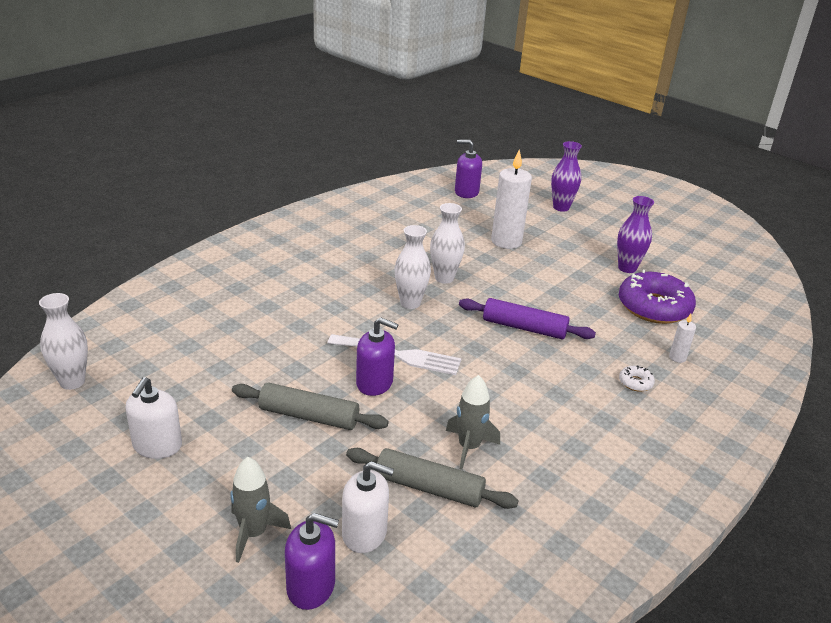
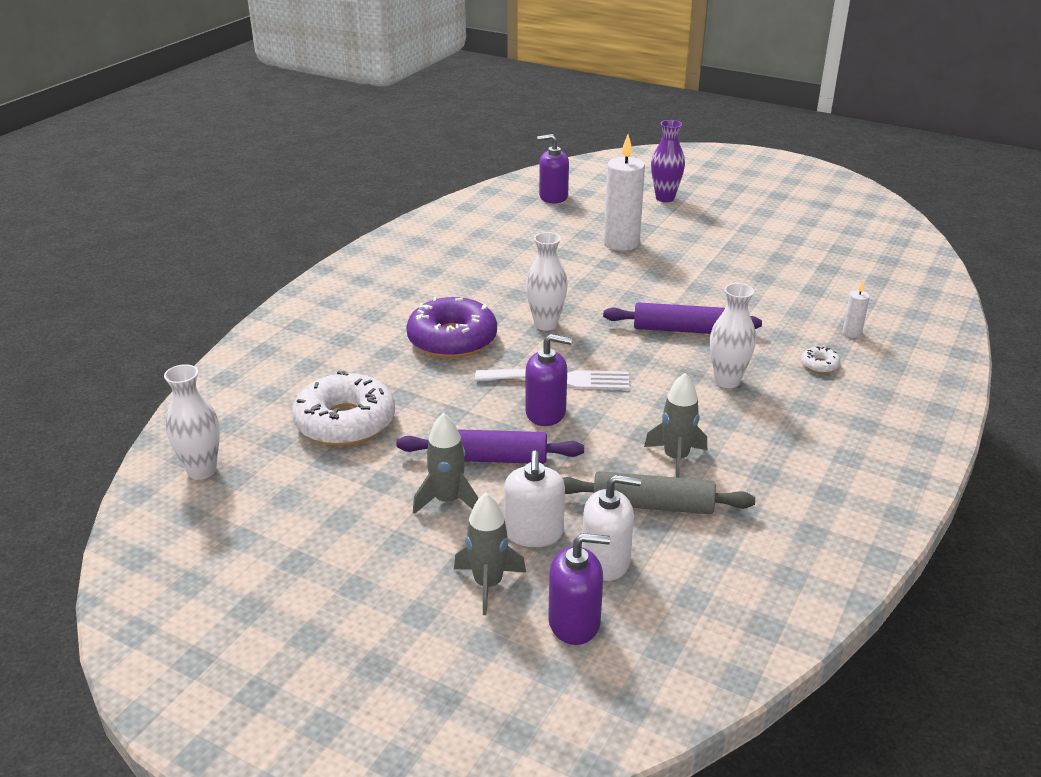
camera: 10 degrees left, 0 degrees up
white soap dispenser [126,377,182,459] -> white soap dispenser moved to [504,451,565,547]
grey rolling pin [232,383,389,430] -> purple rolling pin [397,429,584,464]
white vase [430,203,465,284] -> white vase moved to [710,283,756,388]
purple vase [617,196,654,273] -> none
purple donut [619,270,696,324] -> purple donut moved to [406,297,497,358]
none -> white donut [292,371,395,446]
none -> grey rocket [413,413,478,514]

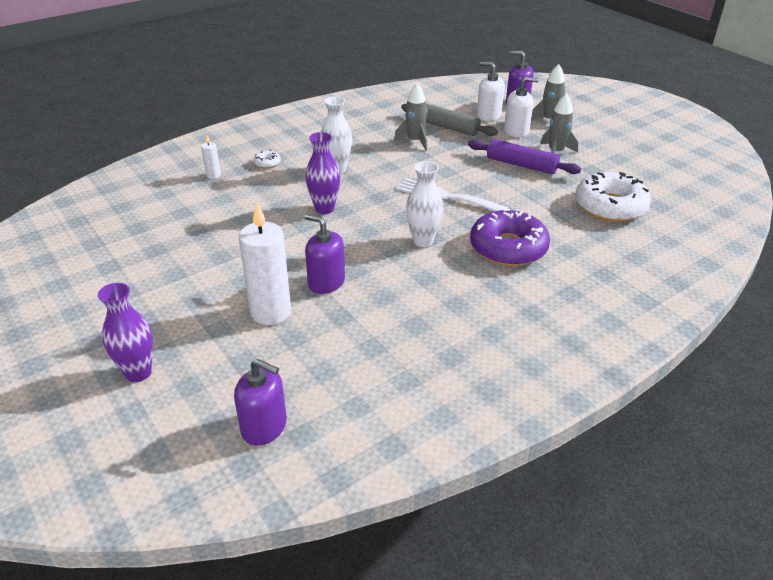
camera: 155 degrees left, 5 degrees up
white vase [164,364,220,480] -> none
white soap dispenser [504,451,565,547] -> white soap dispenser turned 60 degrees clockwise [504,77,539,138]
purple soap dispenser [525,334,572,426] -> purple soap dispenser moved to [305,214,345,294]
purple rolling pin [603,302,762,334] -> purple vase [305,132,340,214]

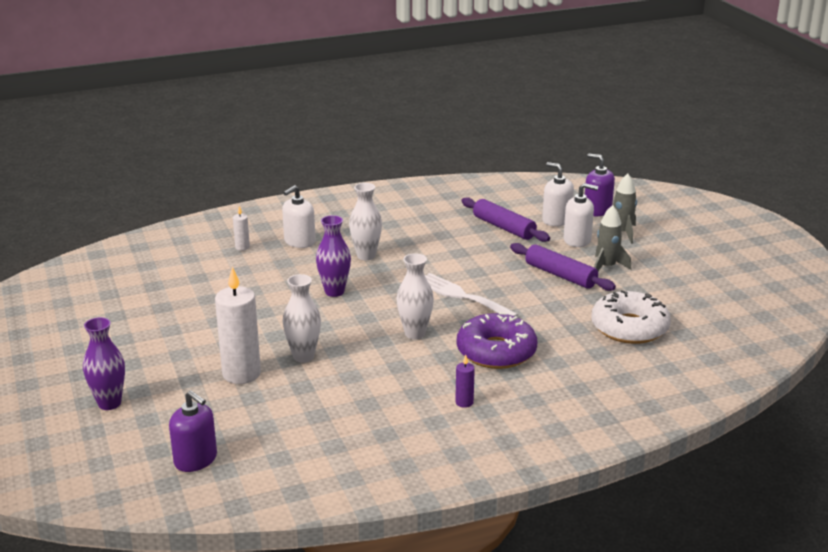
camera: 15 degrees right, 10 degrees down
white donut [253,150,281,168] -> white soap dispenser [282,185,316,248]
purple soap dispenser [305,214,345,294] -> white vase [283,274,321,363]
grey rocket [394,83,428,151] -> none
grey rolling pin [401,103,498,136] -> purple rolling pin [461,197,550,242]
none -> purple candle [455,355,475,408]

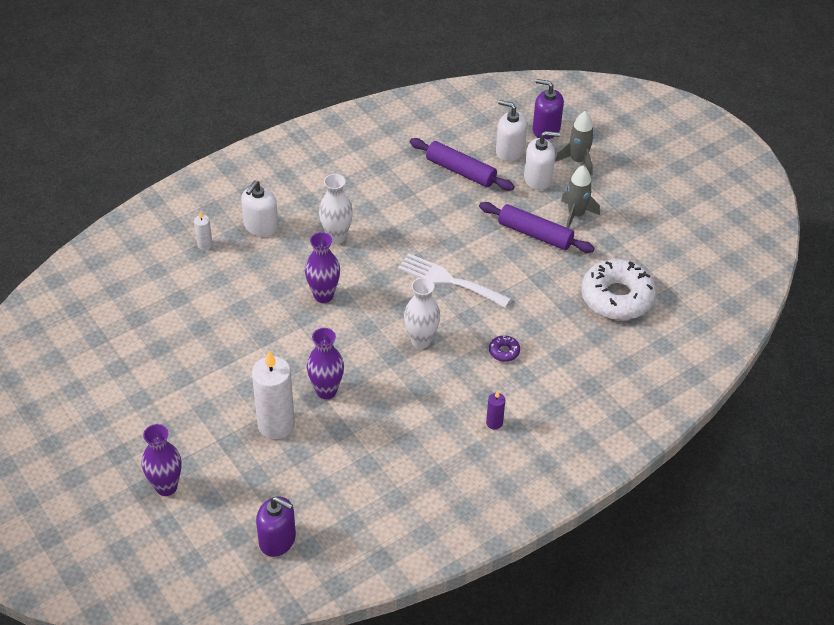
camera: 15 degrees left, 20 degrees up
white vase [283,274,321,363] -> purple vase [307,328,344,399]
purple donut [457,313,537,369] -> purple donut [489,335,520,362], size x0.41

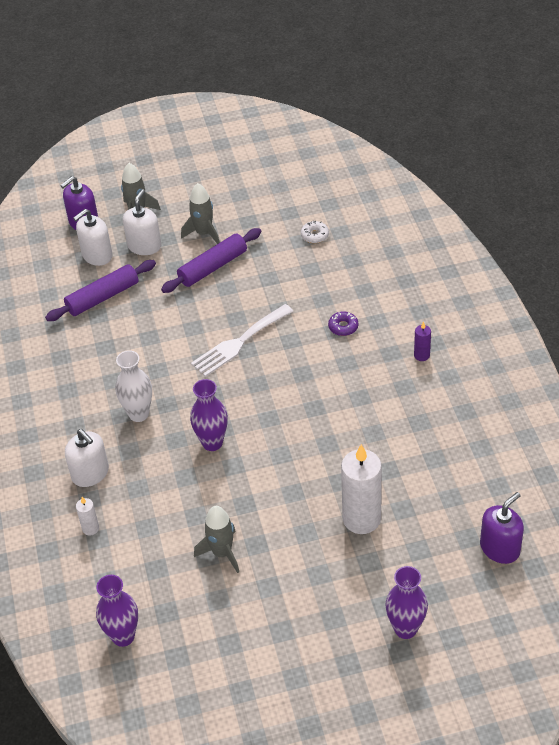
camera: 65 degrees left, 0 degrees up
purple vase [307,328,344,399] -> purple vase moved to [96,575,138,647]
white vase [404,278,440,349] -> none
white donut [581,259,656,320] -> white donut [301,221,329,243], size x0.41
none -> grey rocket [194,506,239,573]

